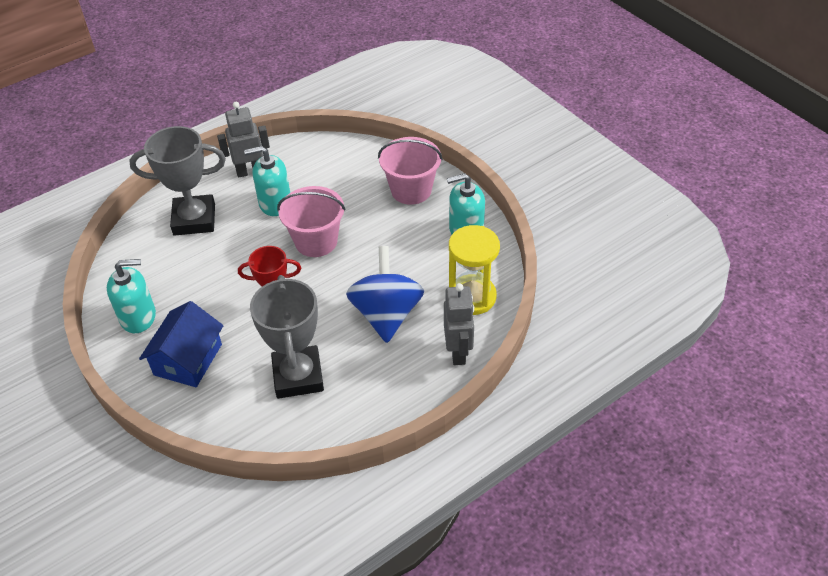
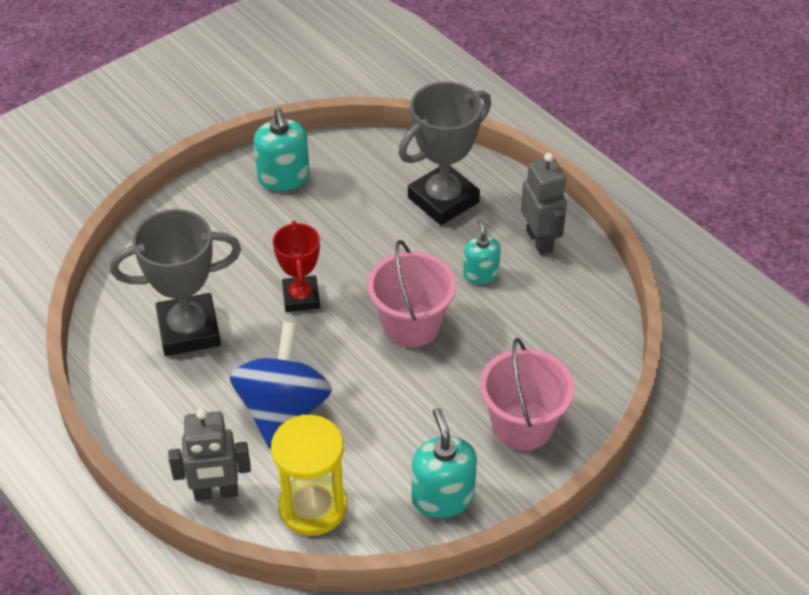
camera: 85 degrees right, 0 degrees up
grey trophy [129,126,226,236] -> grey trophy turned 60 degrees clockwise [398,81,491,225]
blue house [139,301,224,387] -> none
turquoise soap dispenser [244,146,290,216] -> turquoise soap dispenser [463,219,501,284], size x0.65
blue spinning top [346,246,424,343] -> blue spinning top turned 75 degrees counterclockwise [230,322,332,449]

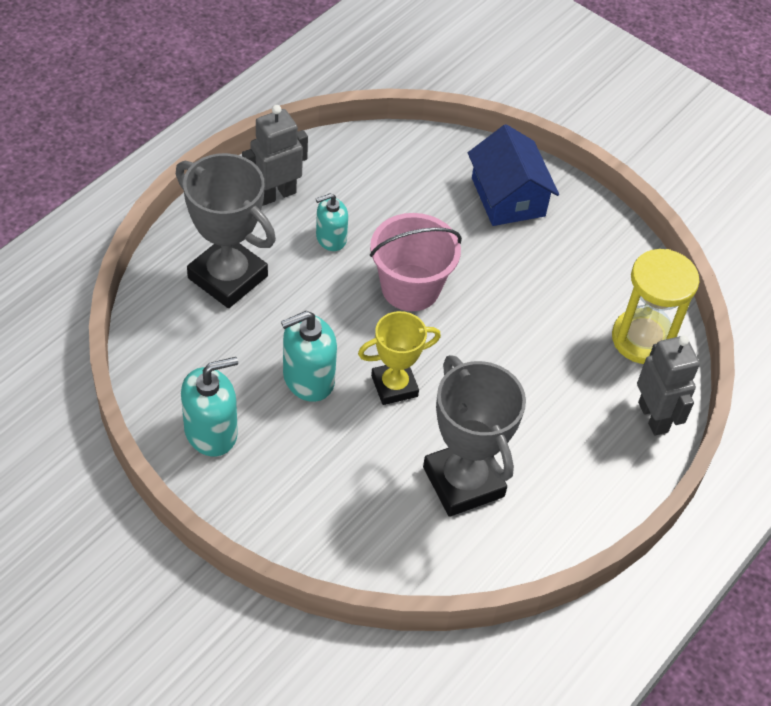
camera: 105 degrees left, 5 degrees up
blue spinning top [230,322,332,449] -> none
red trophy [273,221,320,312] -> yellow trophy [358,311,441,405]
turquoise soap dispenser [412,408,477,518] -> turquoise soap dispenser moved to [281,311,337,402]
pink bucket [480,338,575,451] -> blue house [468,124,559,226]

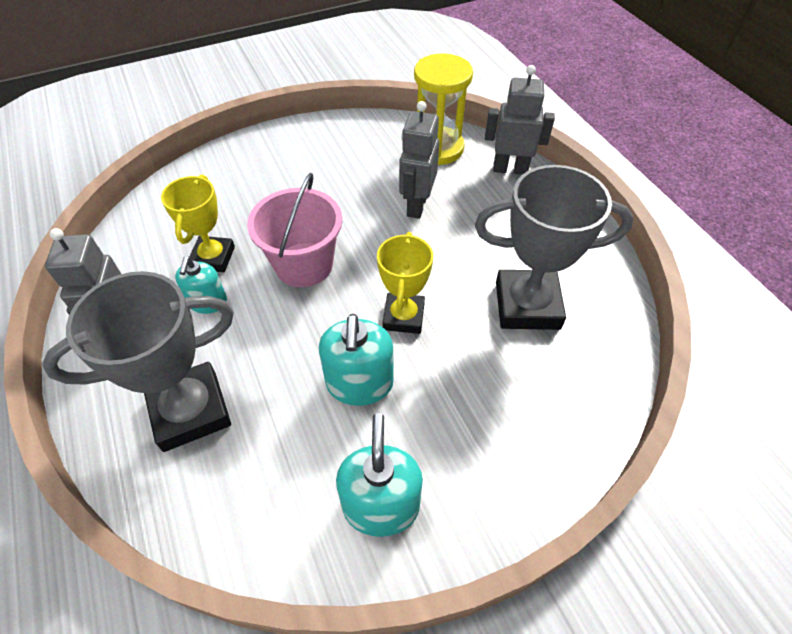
camera: 60 degrees left, 0 degrees up
blue house [468,124,559,226] -> none
none -> yellow trophy [161,175,235,272]
none -> grey robot [399,101,439,219]

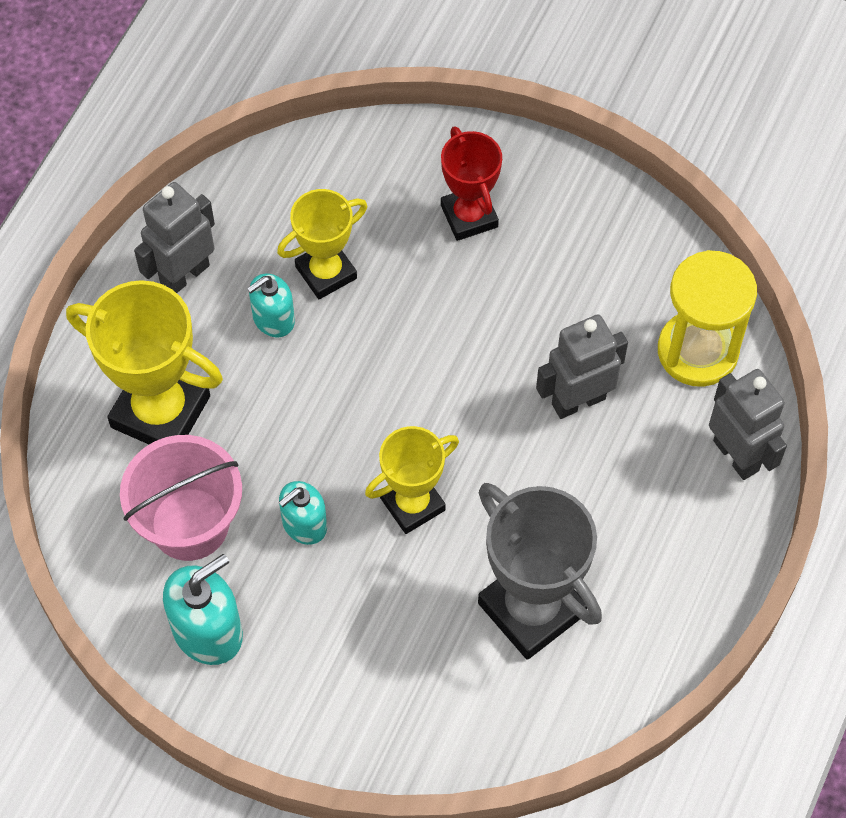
camera: 50 degrees right, 10 degrees up
grey trophy [42,271,234,452] -> yellow trophy [66,280,223,444]
pink bucket [247,173,342,287] -> pink bucket moved to [120,435,242,561]
turquoise soap dispenser [319,314,394,406] -> turquoise soap dispenser [279,481,327,545], size x0.65
none -> red trophy [441,126,502,241]

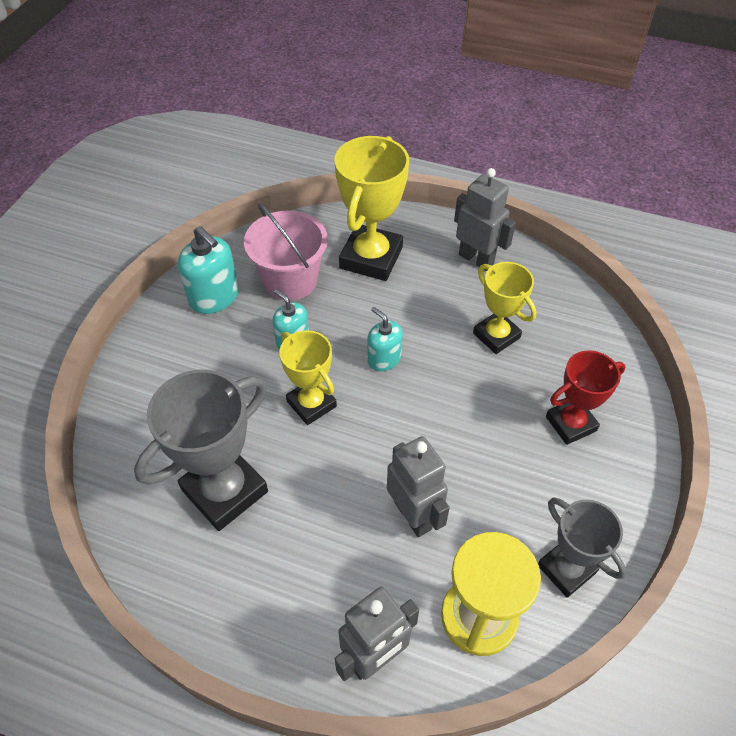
camera: 85 degrees right, 10 degrees down
turquoise soap dispenser [247,274,295,337] -> turquoise soap dispenser moved to [367,307,403,371]
none -> grey trophy [538,497,626,598]

